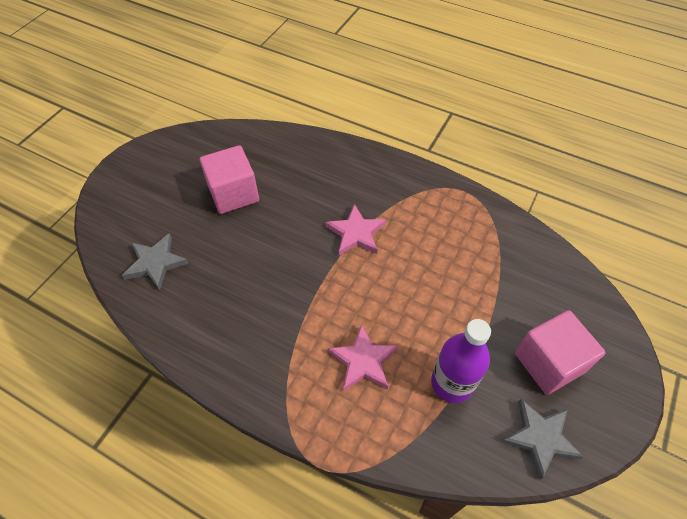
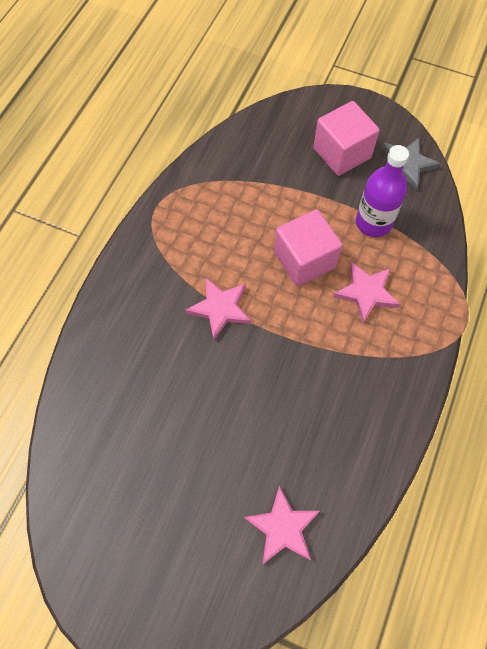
camera: 95 degrees left, 10 degrees up
grey star [122,233,189,290] -> pink star [244,486,320,565]
pink cube [200,145,259,214] -> pink cube moved to [274,209,343,287]

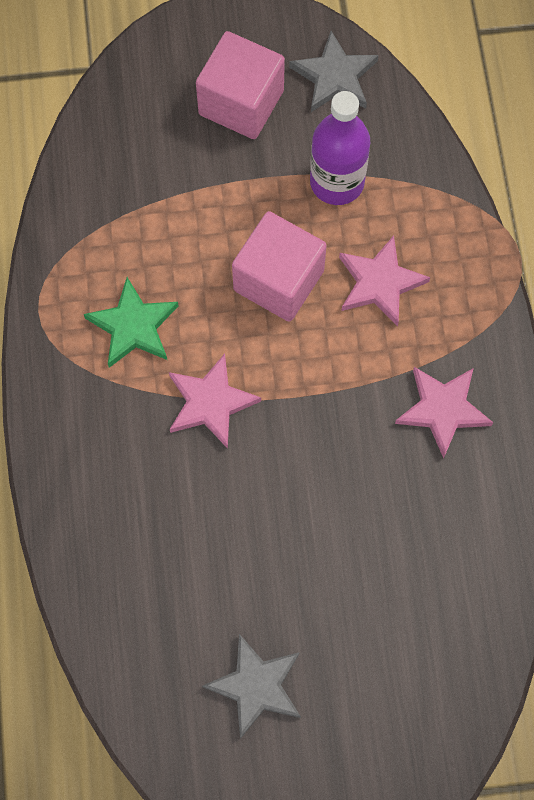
camera: 30 degrees left, 5 degrees up
pink star [244,486,320,565] -> pink star moved to [395,367,493,458]
none -> green star [84,277,179,368]
none -> grey star [202,634,301,739]

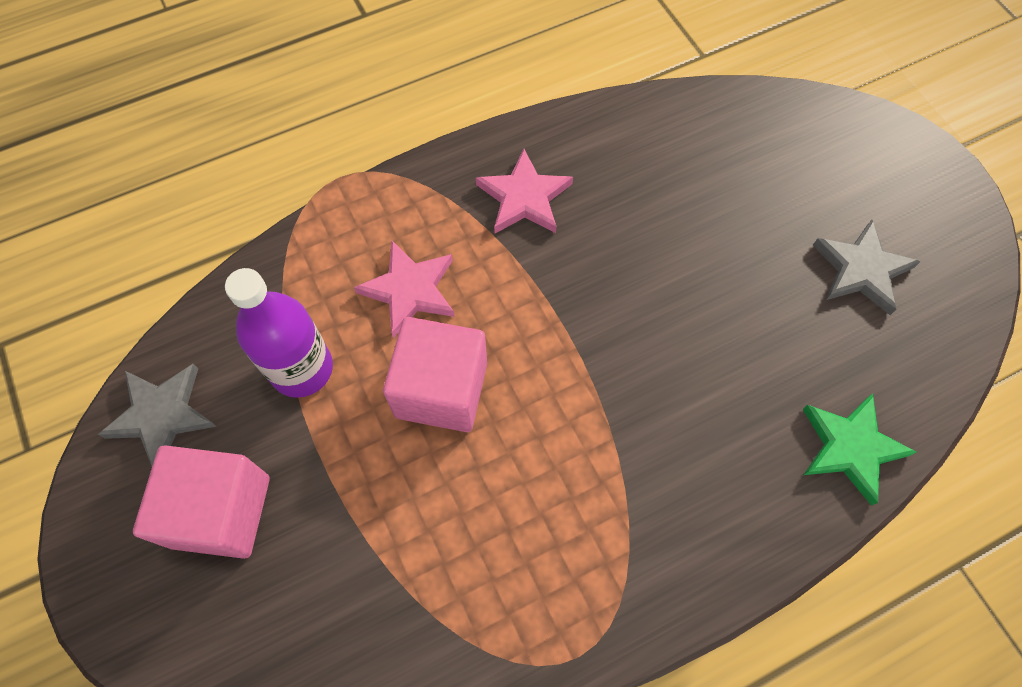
camera: 110 degrees left, 5 degrees down
green star [84,277,179,368] -> green star moved to [803,394,917,506]
pink star [169,354,261,449] -> none

